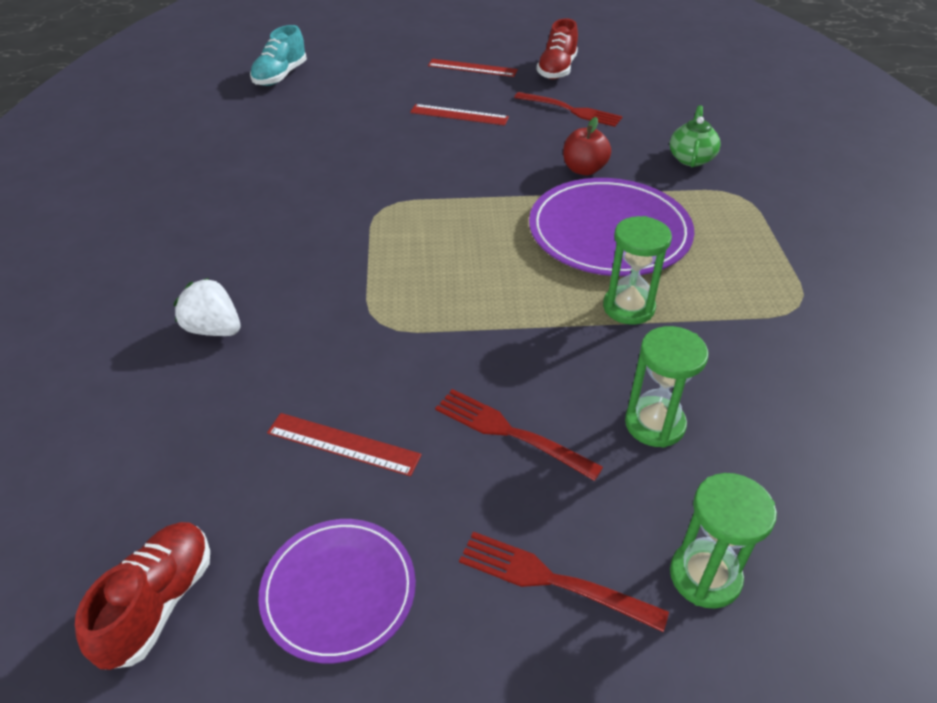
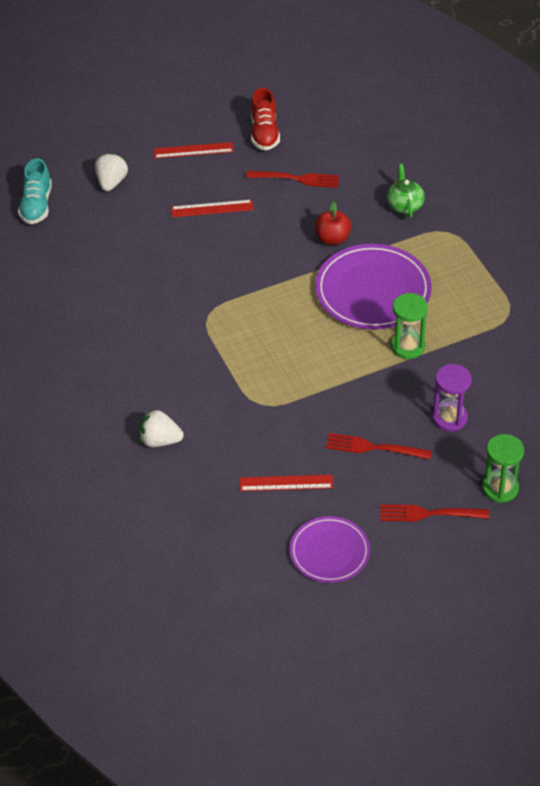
camera: 20 degrees left, 5 degrees up
red shoe [75,522,210,670] -> none
green hourglass [625,326,709,448] -> purple hourglass [432,364,472,432]
none -> white strawberry [95,153,128,191]

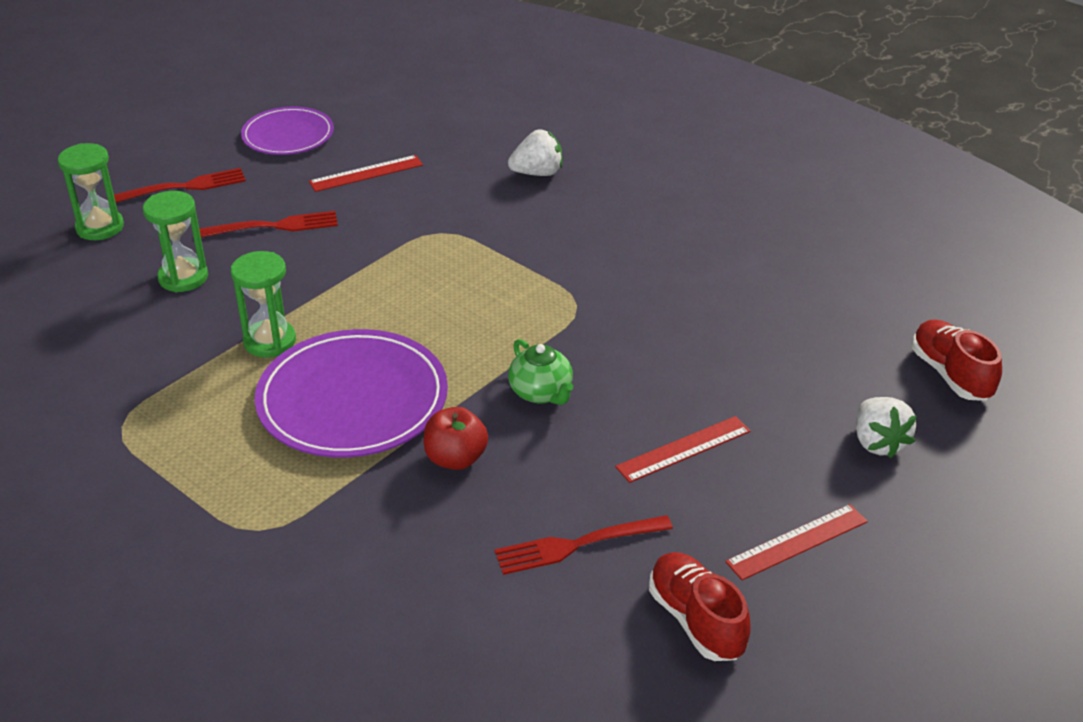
camera: 155 degrees right, 10 degrees down
turquoise shoe [18,158,52,224] -> red shoe [912,319,1002,401]
green teapot [387,164,425,218] -> green teapot moved to [508,339,573,405]
purple hourglass [432,364,472,432] -> green hourglass [143,191,208,292]

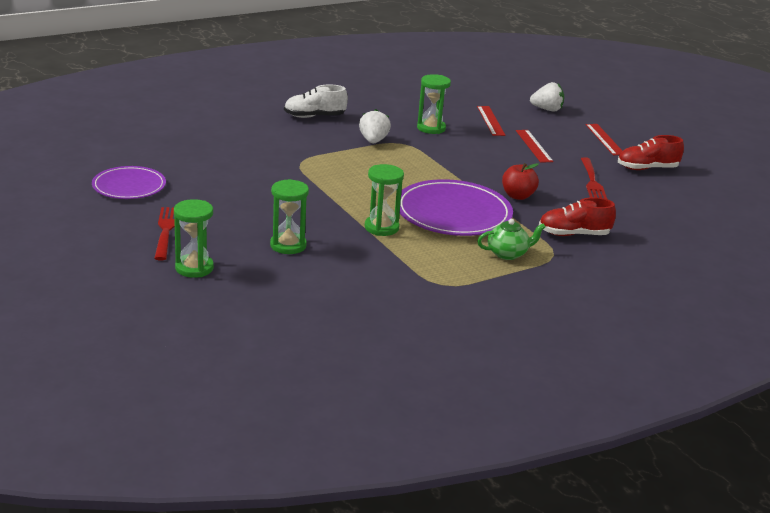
camera: 75 degrees left, 10 degrees down
red fork [199,211,338,238] -> none
red ruler [309,155,423,192] -> red ruler moved to [477,106,506,136]
white strawberry [508,130,562,176] -> white strawberry moved to [359,109,391,144]
green teapot [508,339,573,405] -> green teapot moved to [477,219,546,260]
red shoe [912,319,1002,401] -> red shoe moved to [539,197,616,236]
none -> white shoe [284,84,348,118]
none -> green hourglass [417,74,451,134]

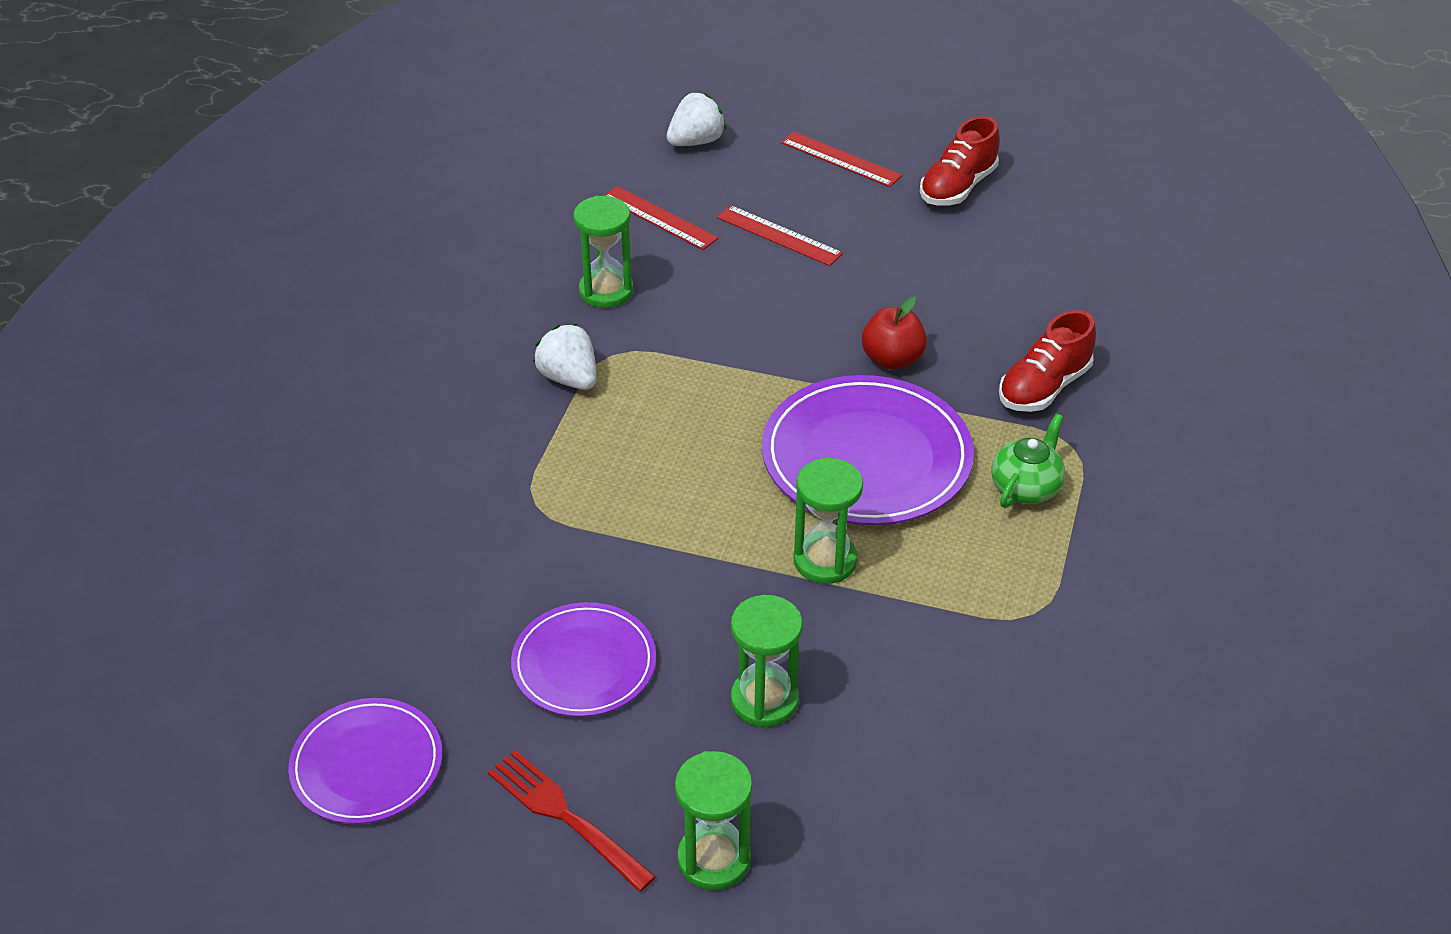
camera: 40 degrees left, 15 degrees up
white shoe [284,84,348,118] -> none
red fork [581,157,608,200] -> none
none -> purple plate [511,602,656,717]

